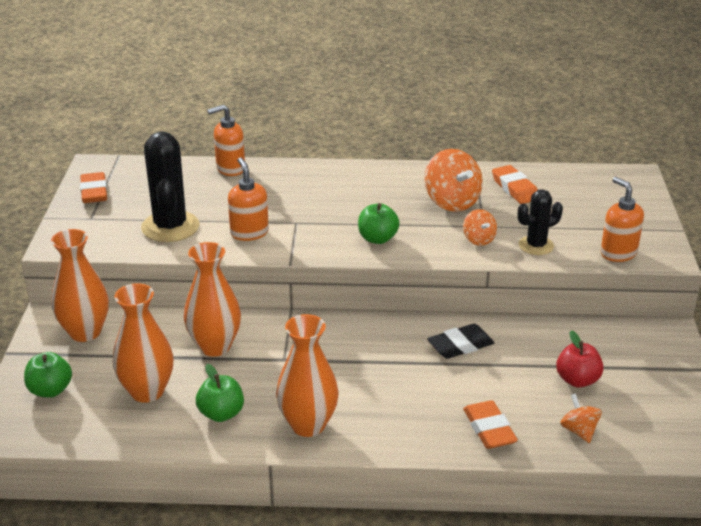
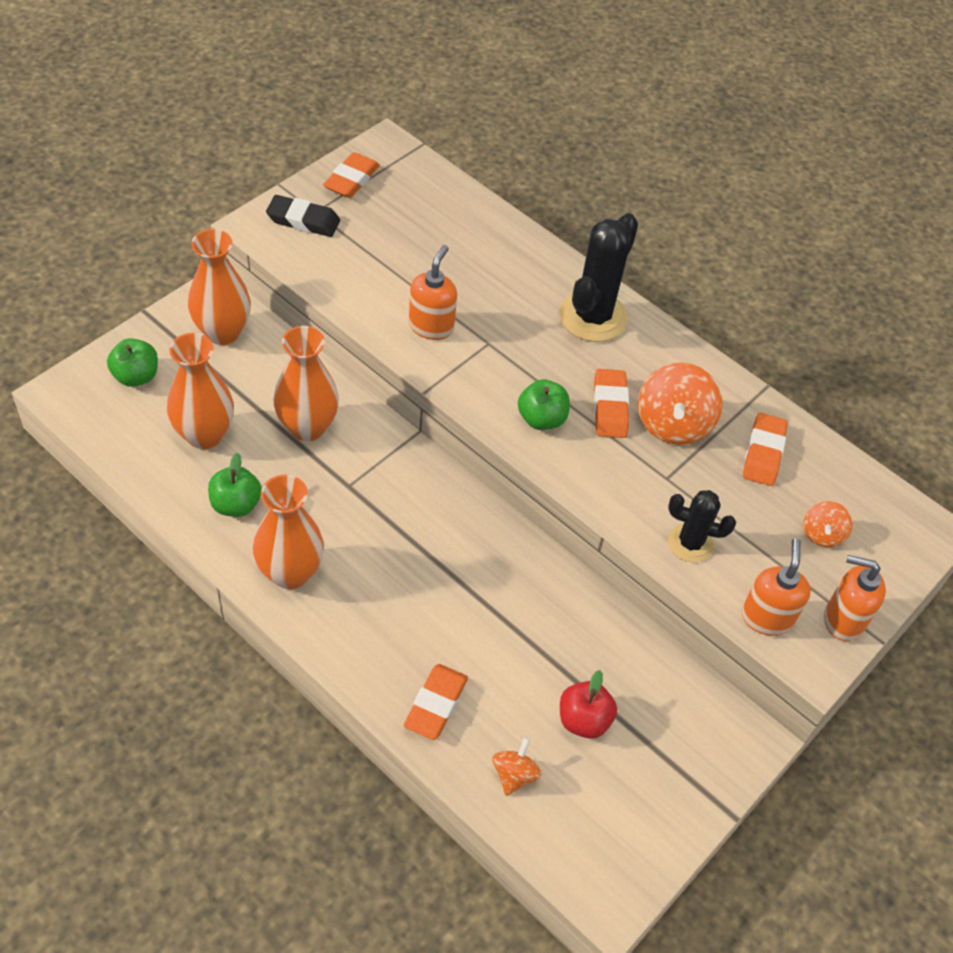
camera: 35 degrees right, 20 degrees up
black cactus [141,131,200,242] -> black cactus moved to [559,213,638,342]
orange soap dispenser [207,104,245,176] -> orange soap dispenser moved to [824,555,886,641]
black eraser [427,324,494,359] -> black eraser moved to [266,195,340,237]
orange spinning top [463,209,497,246] -> orange spinning top moved to [803,501,853,547]
none -> orange eraser [594,369,629,438]

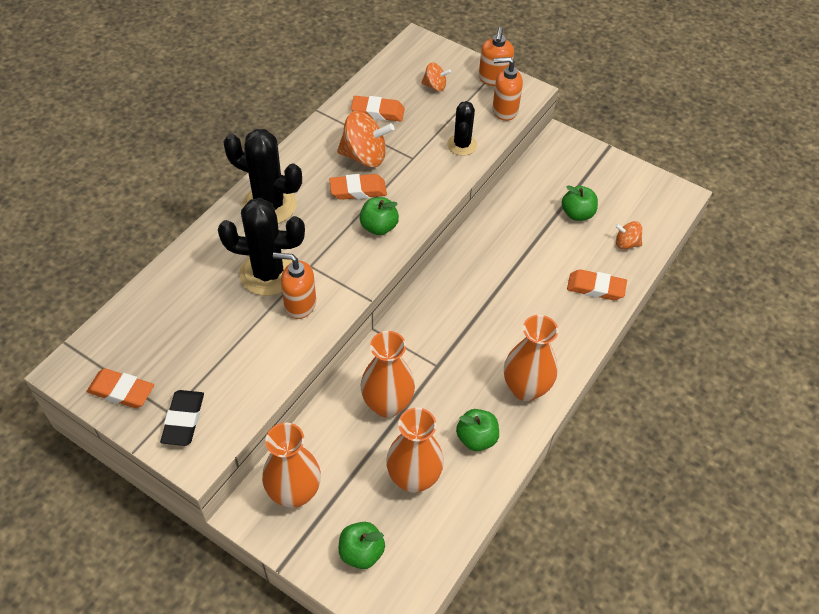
camera: 95 degrees left, 0 degrees up
red apple [560,670,617,739] -> green apple [562,185,598,221]
none -> black cactus [218,198,305,296]

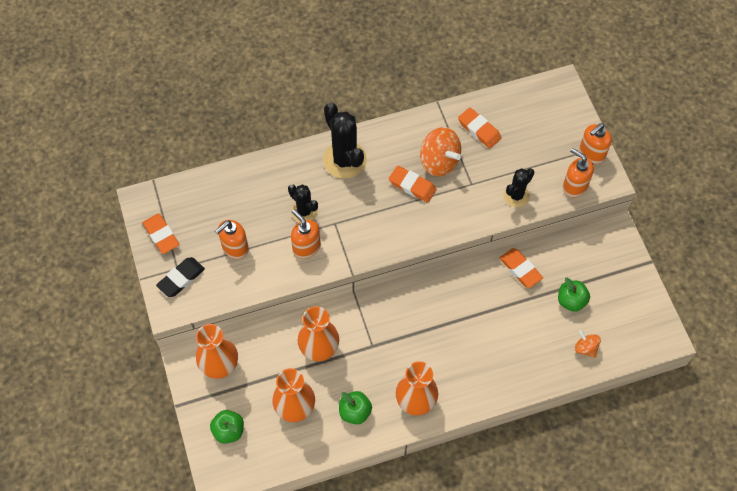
camera: 40 degrees right, 10 degrees up
black cactus [218,198,305,296] -> black cactus [288,184,318,222], size x0.59
green apple [360,197,399,235] -> none
orange spinning top [421,62,451,92] -> none
orange eraser [567,269,627,300] -> orange eraser moved to [500,248,543,288]
none -> orange soap dispenser [215,220,249,259]

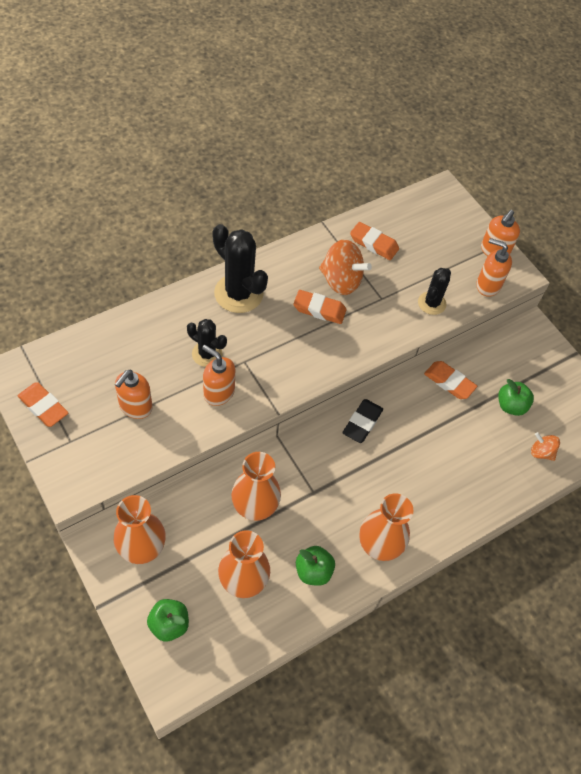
camera: 20 degrees left, 5 degrees down
black eraser [156,257,205,297] -> black eraser moved to [343,399,383,443]

